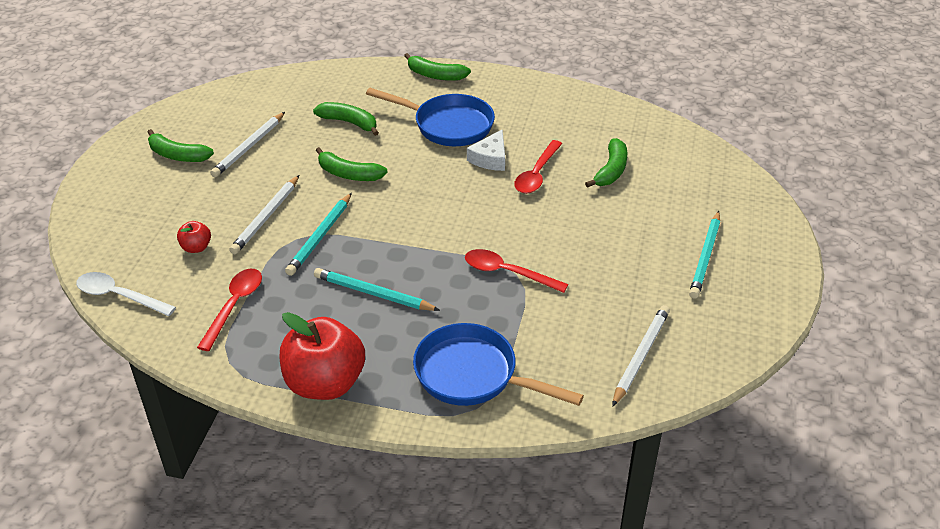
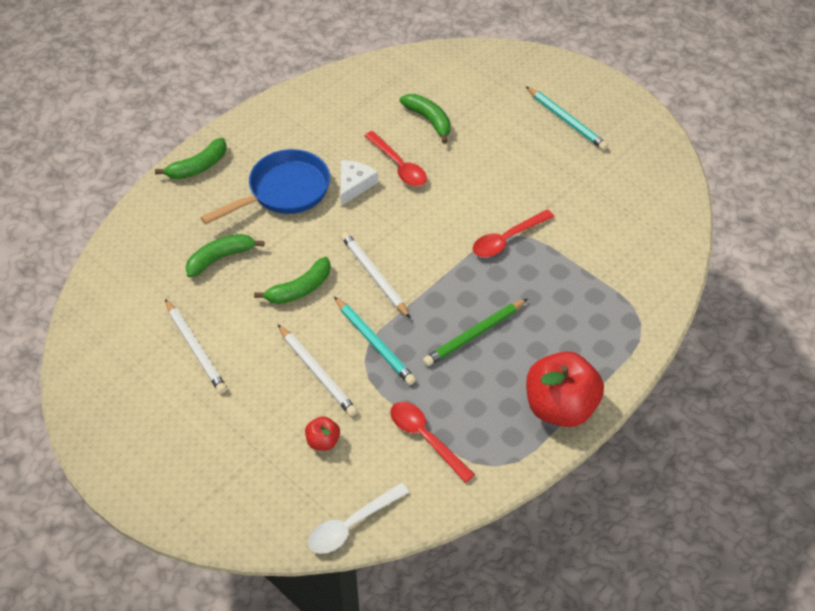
camera: 60 degrees left, 10 degrees up
green banana [147,129,214,162] -> none
turquoise pencil [314,268,440,311] -> green pencil [423,299,527,366]
blue pan [413,323,584,406] -> none
white cheese [467,129,505,171] -> white cheese turned 120 degrees counterclockwise [341,160,378,206]
white pencil [612,305,670,407] -> white pencil moved to [341,232,411,319]

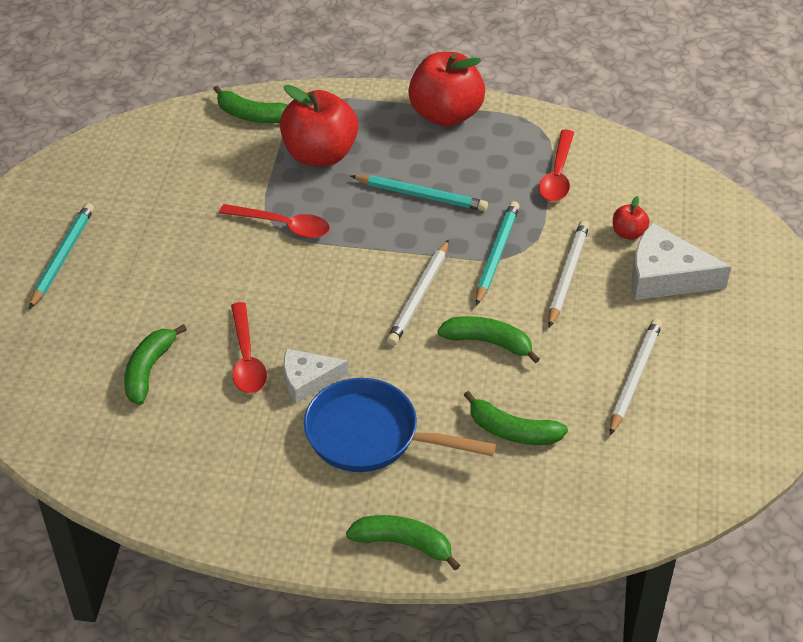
camera: 125 degrees left, 5 degrees down
white spoon [308,483,409,554] -> none
red spoon [364,131,427,186] -> red spoon turned 150 degrees clockwise [231,302,267,393]
green pencil [423,299,527,366] -> turquoise pencil [351,175,488,211]
none -> green banana [213,86,288,123]
none -> red apple [280,85,358,167]
none -> white cheese [632,223,731,300]

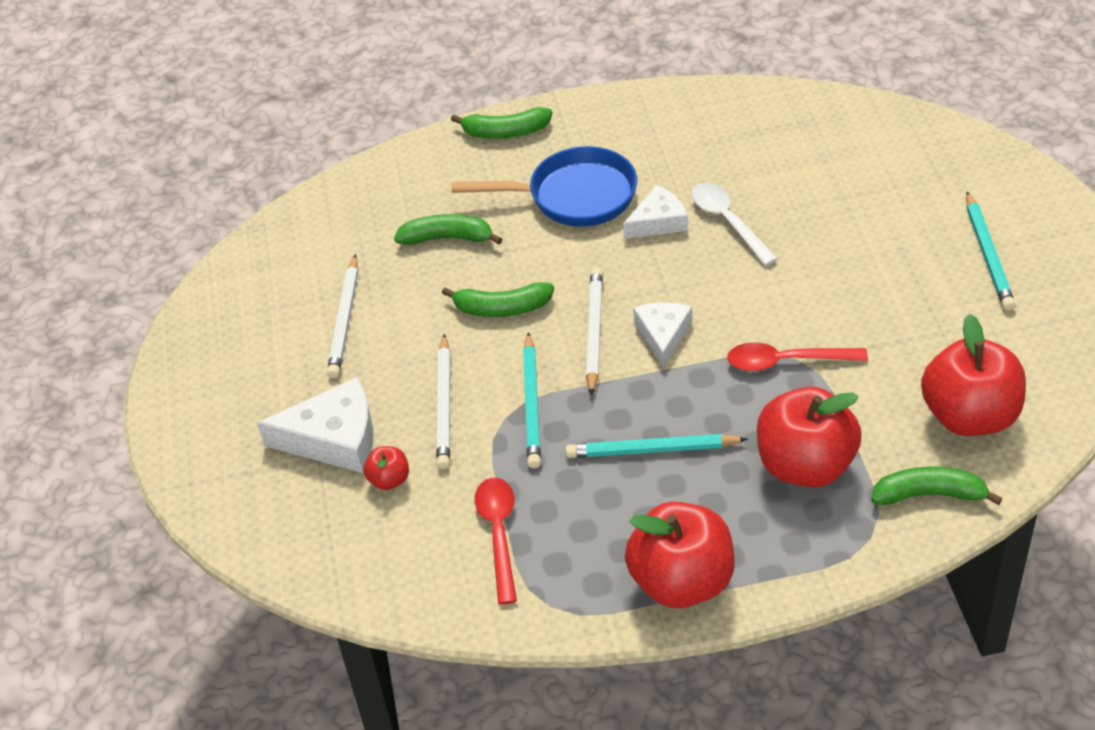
camera: 165 degrees right, 0 degrees up
green banana [124,324,187,405] -> none
red spoon [231,302,267,393] -> white spoon [692,183,777,266]
none -> white cheese [633,302,692,368]
none -> red apple [921,314,1026,436]

